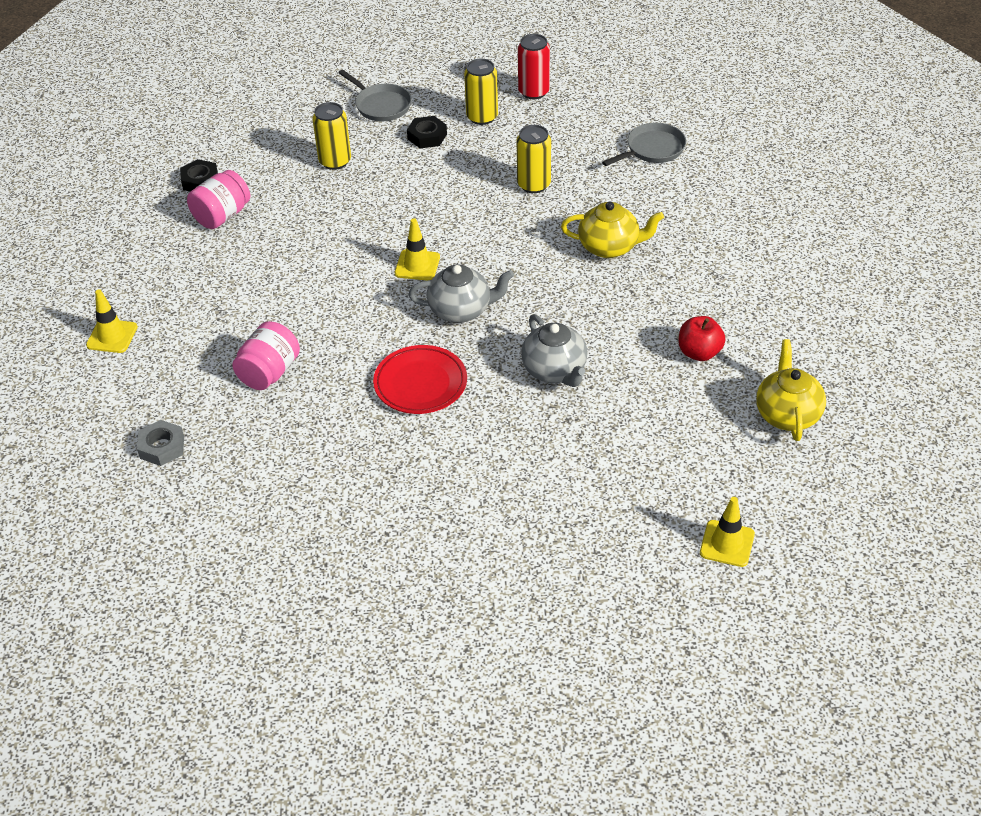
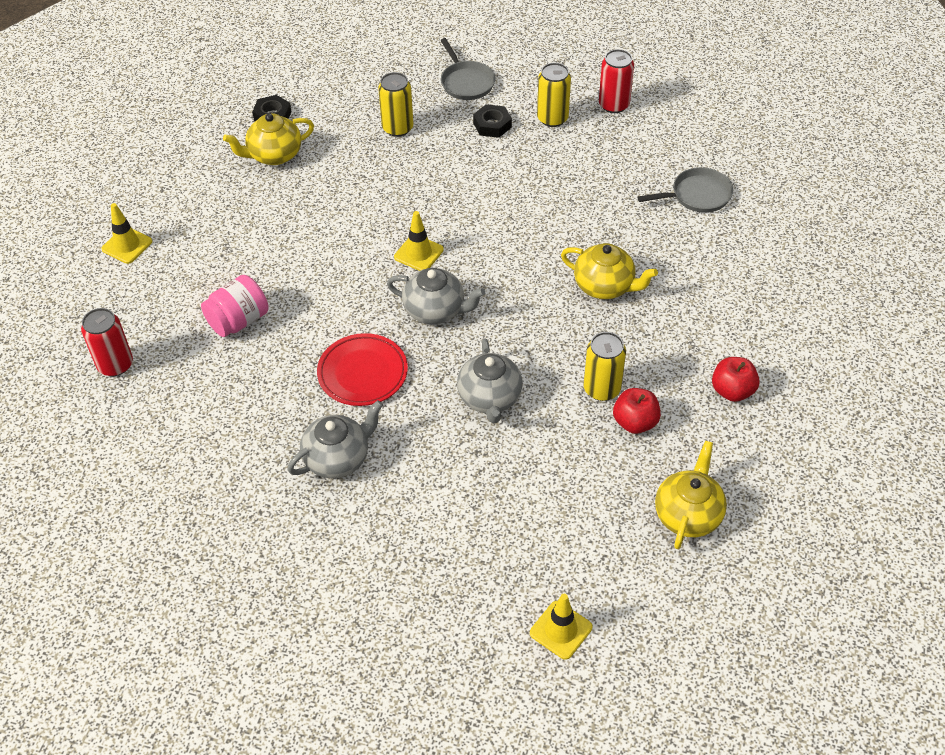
camera: 20 degrees right, 5 degrees up
grey nut [137,420,184,466] -> red can [81,308,133,376]
pink jar [187,170,250,229] -> yellow teapot [223,113,314,165]
yellow can [517,125,551,193] -> yellow can moved to [583,332,626,401]
none -> grey teapot [288,400,383,478]
none -> red apple [712,357,760,402]

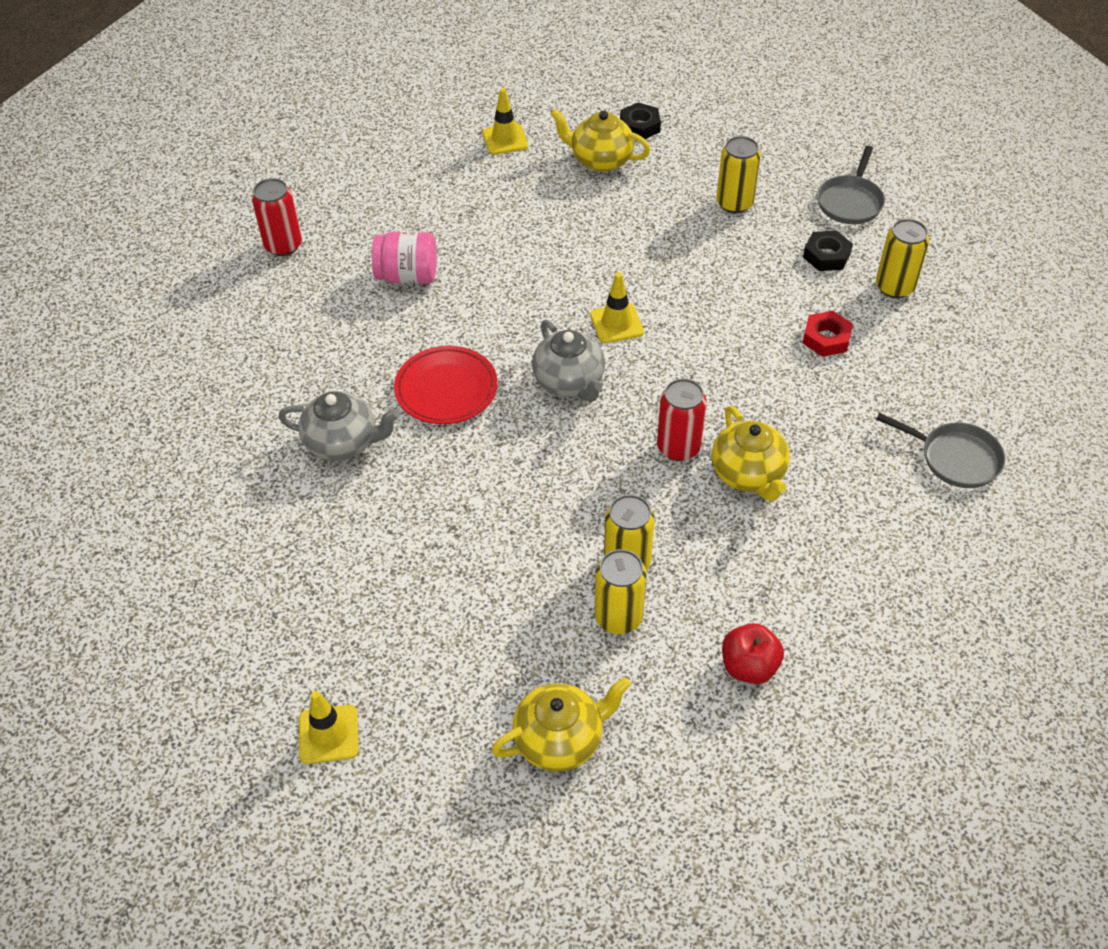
camera: 45 degrees right, 0 degrees up
yellow traffic cone [101,203,152,264] -> yellow traffic cone moved to [482,88,528,155]
grey teapot [457,338,523,423] -> none
red can [599,49,634,113] -> red can moved to [657,379,707,461]
red apple [613,388,661,434] -> yellow can [594,549,647,634]
none -> red nut [803,311,853,357]

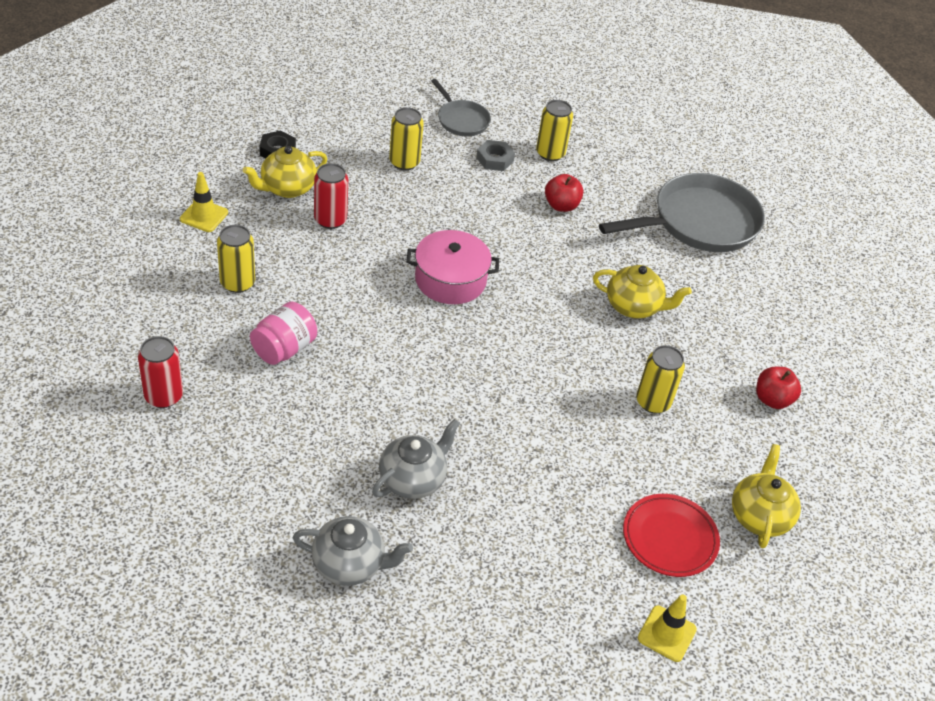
camera: 60 degrees left, 5 degrees down
red plate [394,346,498,424] -> red plate moved to [623,494,720,577]
grey teapot [532,320,605,402] -> grey teapot moved to [293,516,413,586]
yellow traffic cone [590,272,644,343] -> pink pot [406,230,499,304]
yellow can [594,549,647,634] -> yellow can moved to [217,225,255,293]
red can [657,379,707,461] -> red can moved to [314,163,348,229]
black nut [803,230,853,271] -> grey nut [476,140,515,171]
red nut [803,311,853,357] -> red apple [545,174,584,212]
grey pan [876,413,1005,488] -> grey pan [599,173,765,252], size x1.94

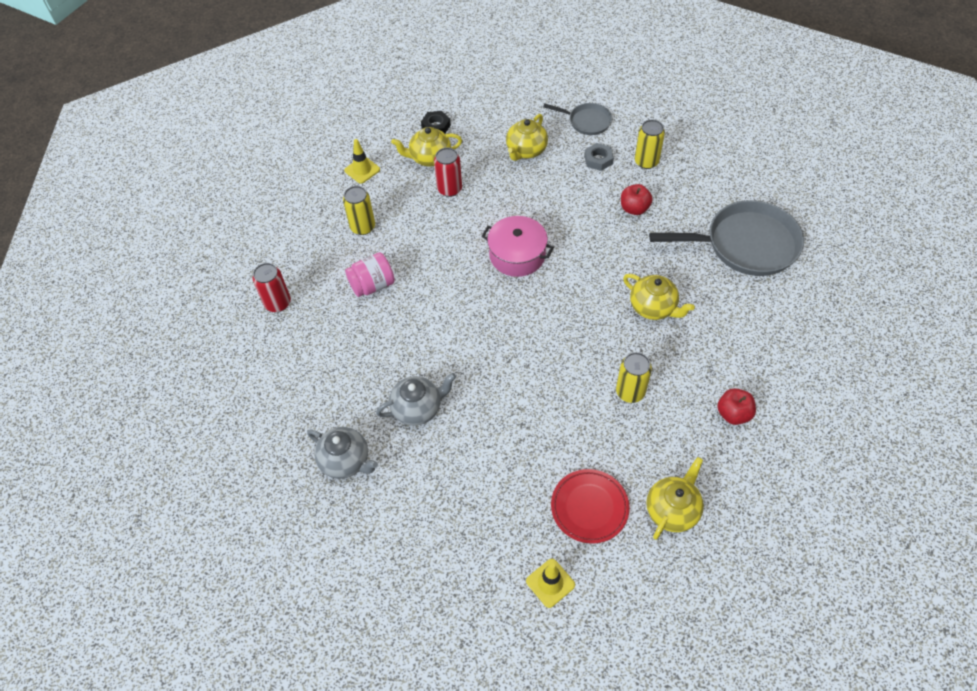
camera: 30 degrees right, 10 degrees up
yellow can [389,107,424,170] -> yellow teapot [506,114,548,161]
grey pan [431,79,491,136] -> grey pan turned 60 degrees counterclockwise [543,103,612,135]

